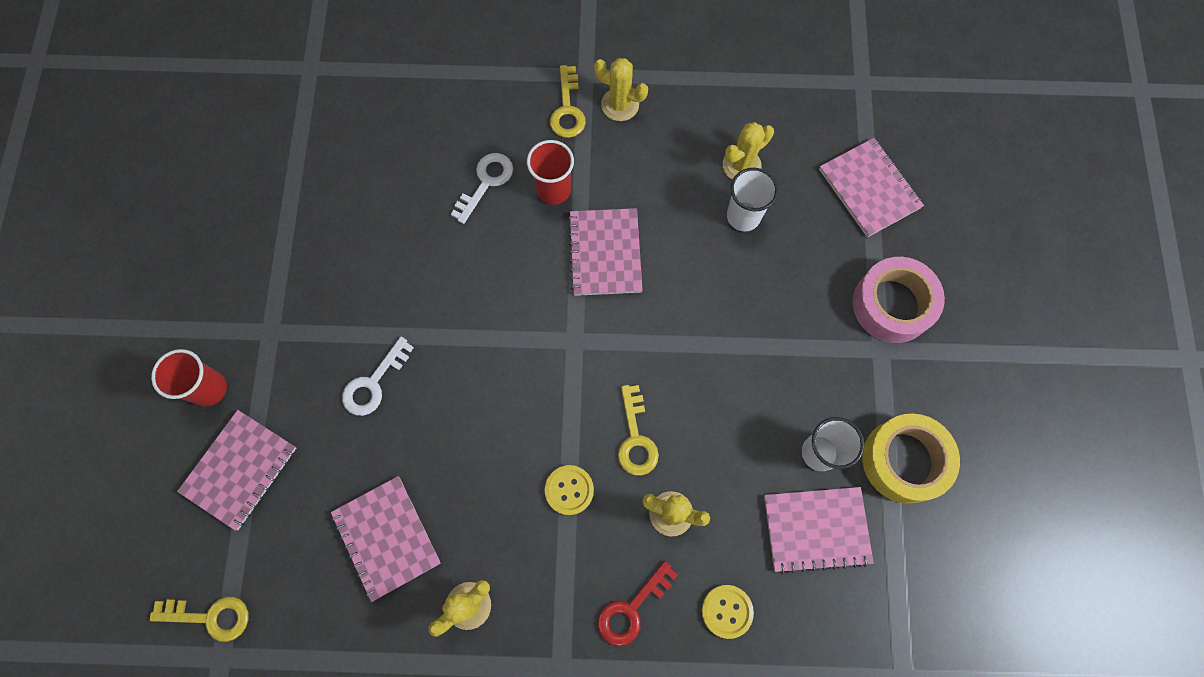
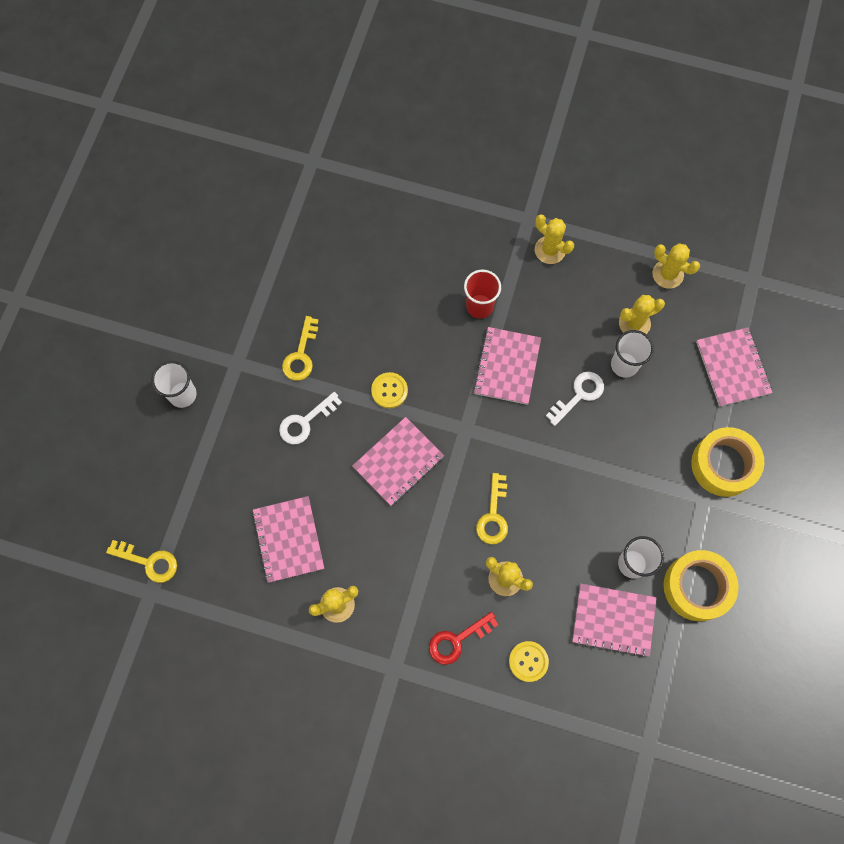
camera: 15 degrees right, 0 degrees up
red cup [151,349,227,407] -> white cup [152,361,197,408]
pink notebook [177,410,296,531] -> pink notebook moved to [352,417,444,506]
white key [451,153,513,224] -> white key moved to [546,372,604,426]
yellow button [545,465,594,515] -> yellow button moved to [371,372,408,408]
yellow key [550,65,586,138] -> yellow key moved to [282,316,319,381]
pink tape [853,257,945,343] -> yellow tape [691,427,764,497]
none -> yellow cactus [652,243,700,289]

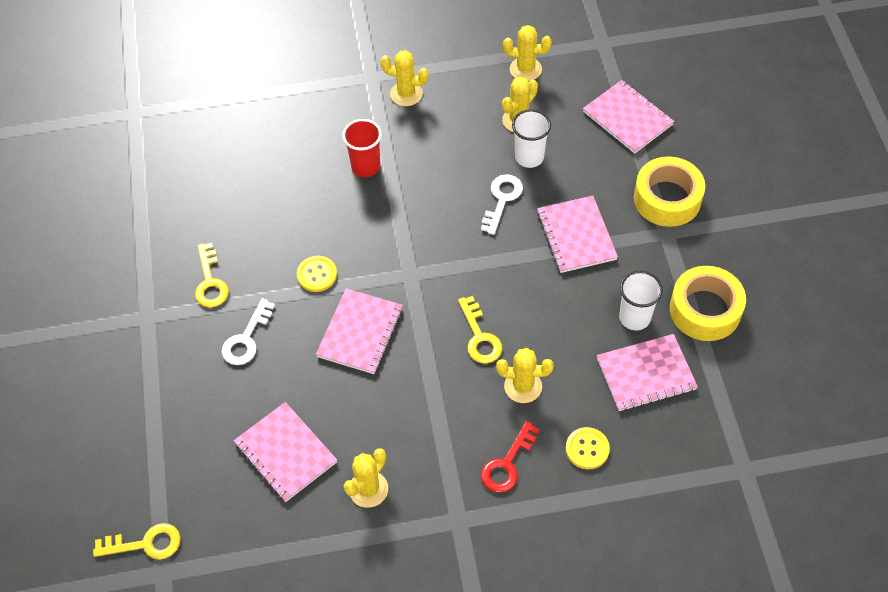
camera: 25 degrees left, 15 degrees down
white cup [152,361,197,408] -> none
pink notebook [473,327,541,405] -> pink notebook moved to [537,196,618,273]

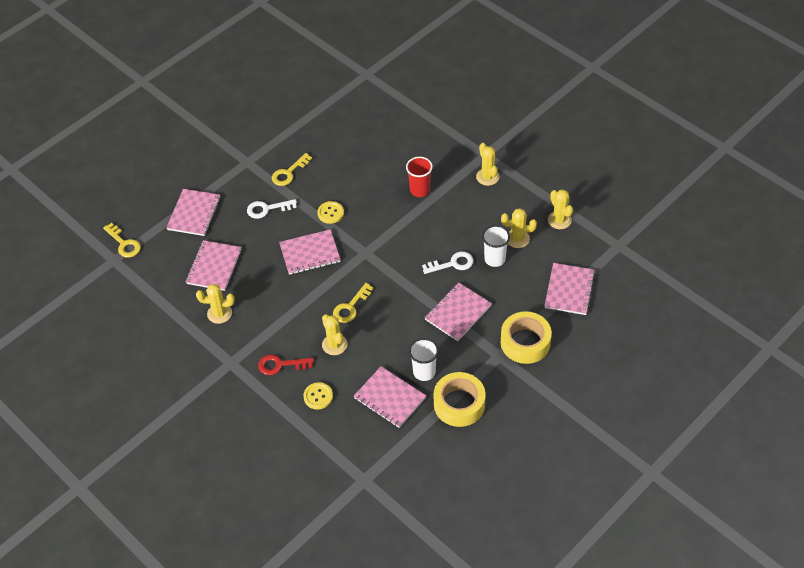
camera: 55 degrees right, 5 degrees down
none -> pink notebook [166,189,221,236]

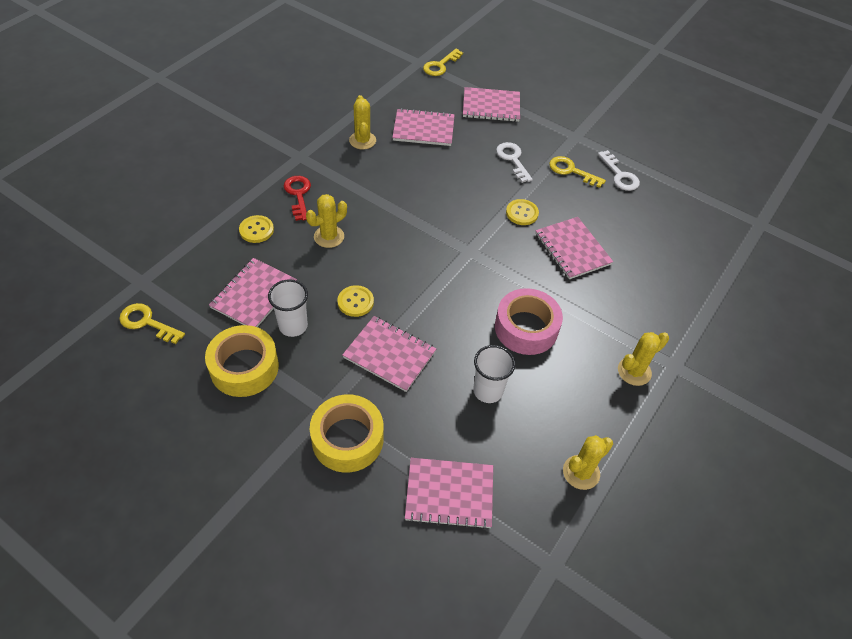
camera: 75 degrees right, 0 degrees up
pink notebook [279,229,341,275] -> pink notebook moved to [535,217,613,279]
yellow key [333,283,374,323] -> yellow key moved to [119,303,185,344]
red cup [406,157,433,197] -> none
white key [422,252,474,274] -> white key moved to [598,150,640,191]
yellow cactus [501,208,537,248] -> none
none -> yellow button [338,285,374,317]
none -> pink tape [495,288,563,355]

